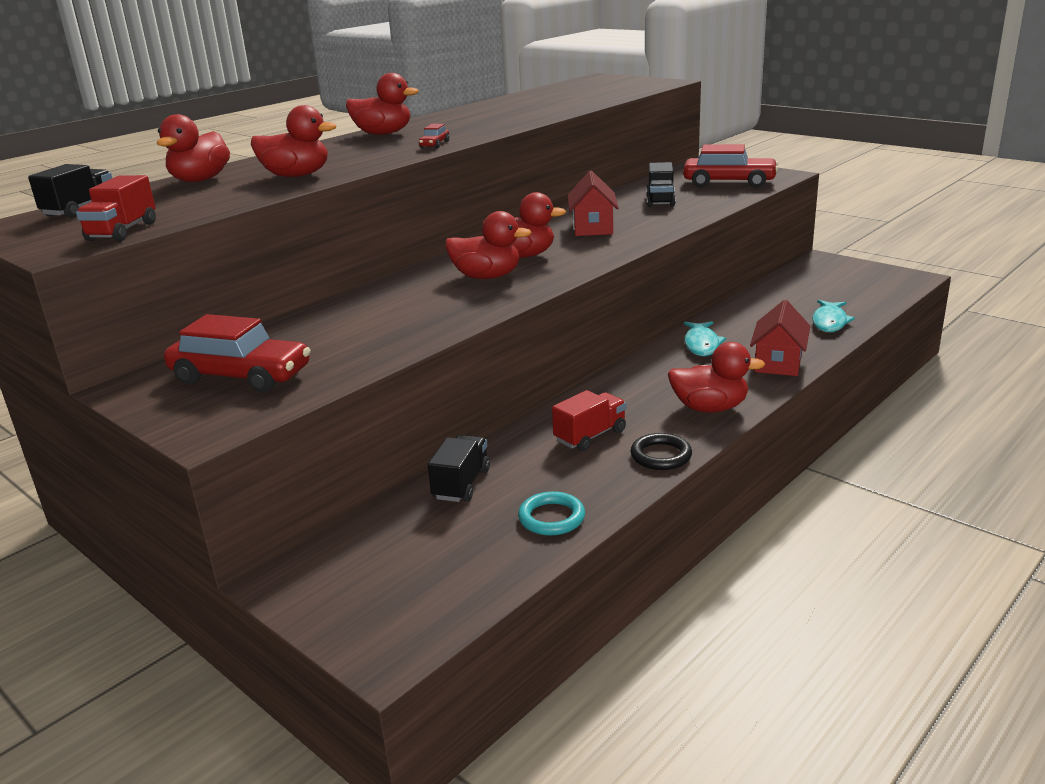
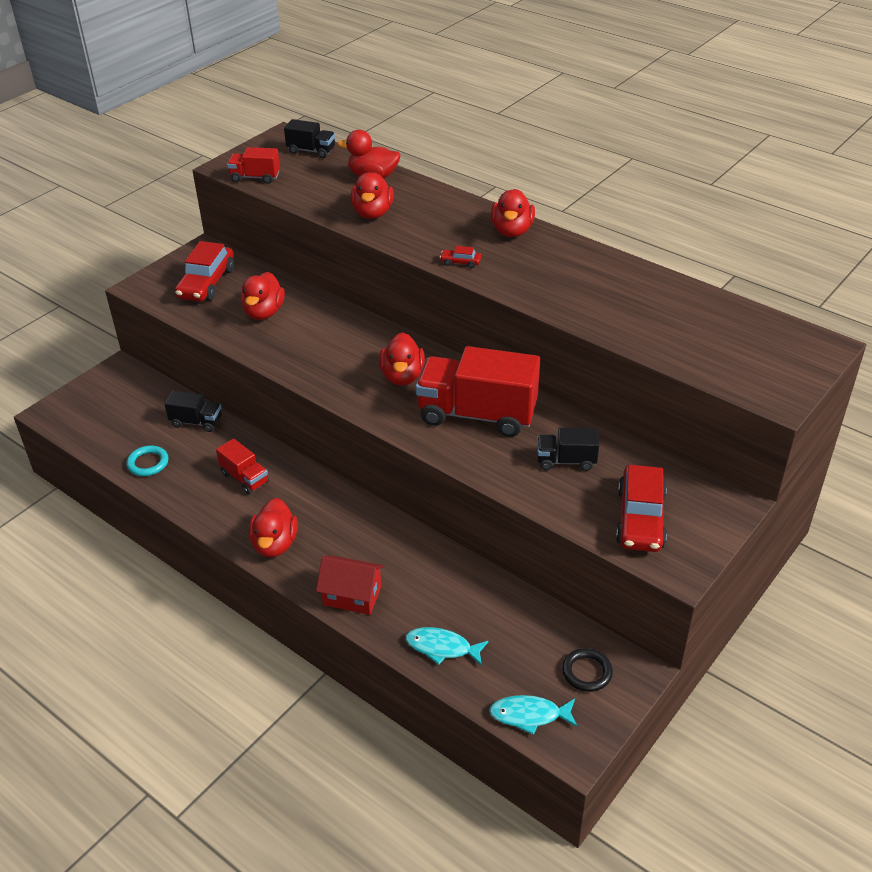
camera: 85 degrees right, 15 degrees up
red duck [445,211,532,279] -> red duck moved to [241,272,285,320]
red house [568,171,619,236] -> red truck [415,346,540,437]
black ring [631,433,692,470] -> black ring moved to [562,648,613,692]
turquoise fish [684,321,726,356] -> turquoise fish moved to [489,695,577,735]

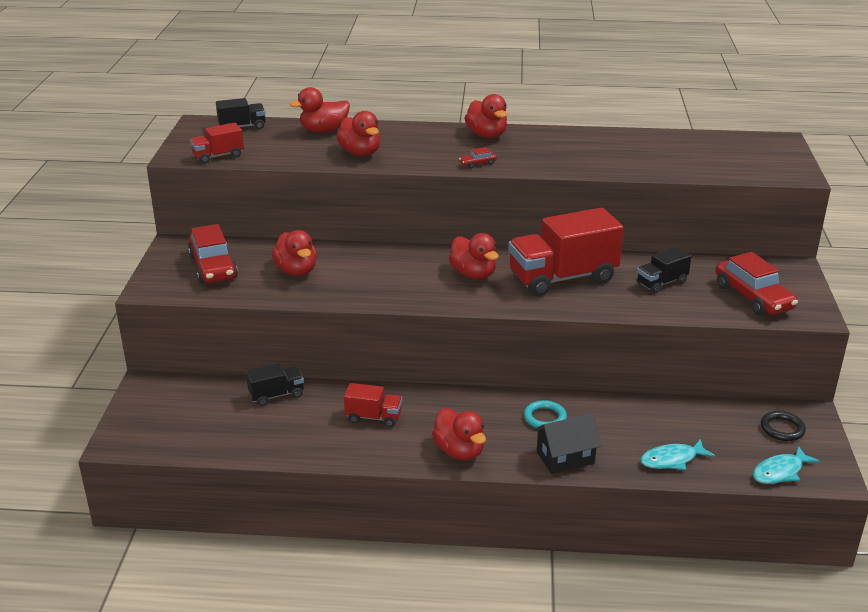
camera: 35 degrees left, 10 degrees down
turquoise ring [126,445,169,476] -> turquoise ring moved to [524,400,567,428]
red house [316,555,384,615] -> black house [533,413,602,474]

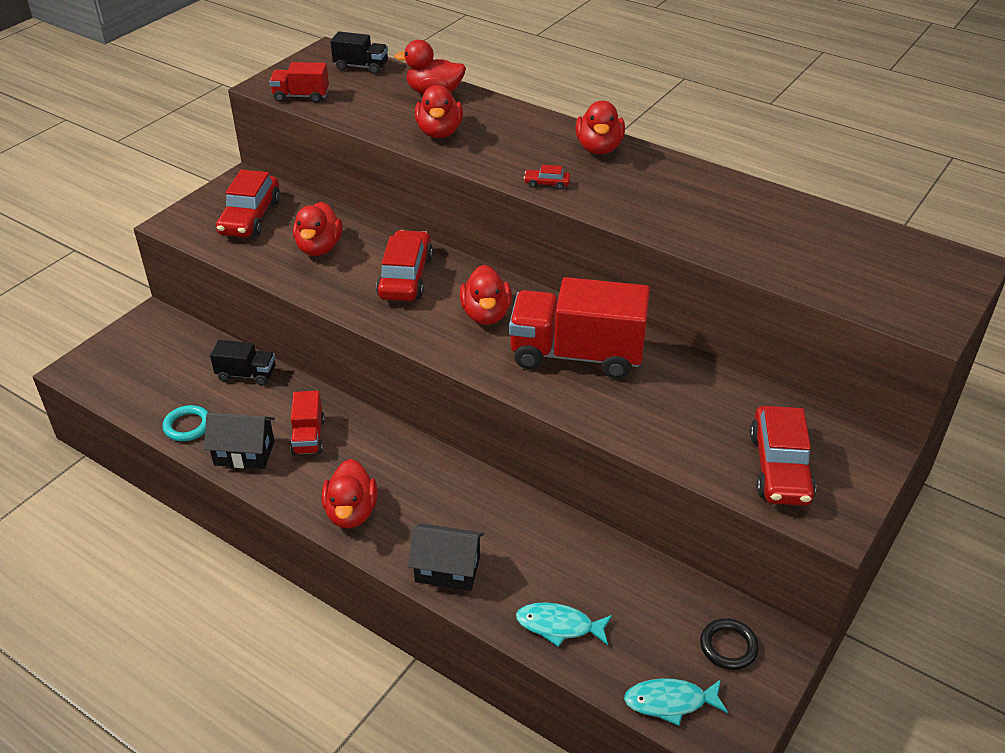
camera: 30 degrees right, 10 degrees up
red truck [344,383,402,427] -> red truck turned 45 degrees clockwise [291,391,325,455]
turquoise ring [524,400,567,428] -> turquoise ring moved to [162,405,209,441]
black truck [637,247,691,294] -> none
none -> black house [204,413,275,469]
none -> red car [376,230,433,301]

